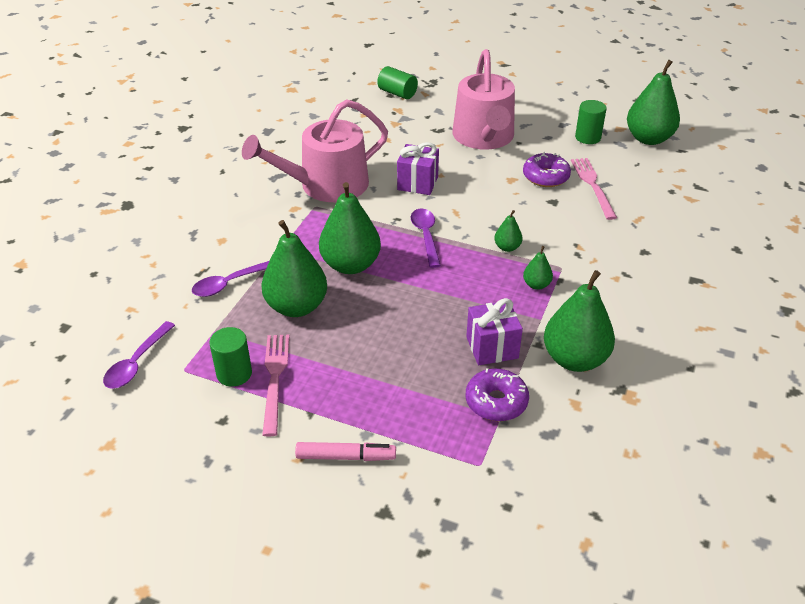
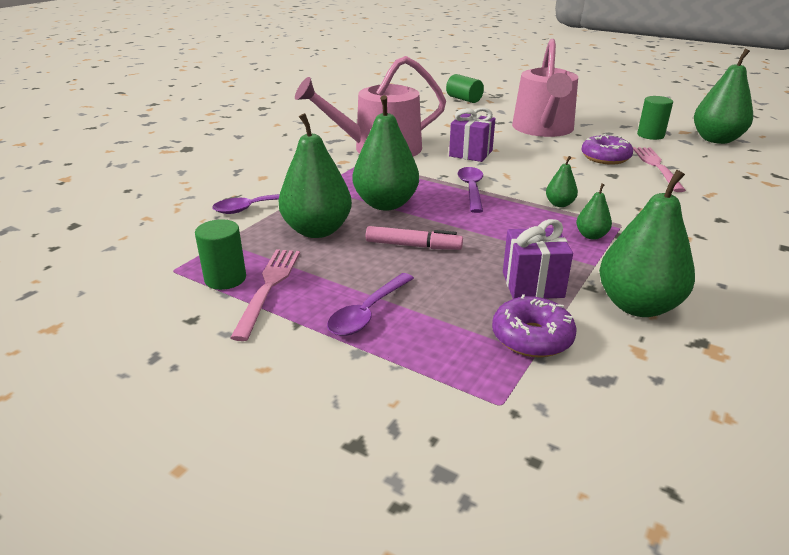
camera: 10 degrees right, 10 degrees down
purple spoon [103,321,175,389] -> purple spoon moved to [327,273,414,336]
pink marker [295,442,396,461] -> pink marker moved to [366,226,463,250]

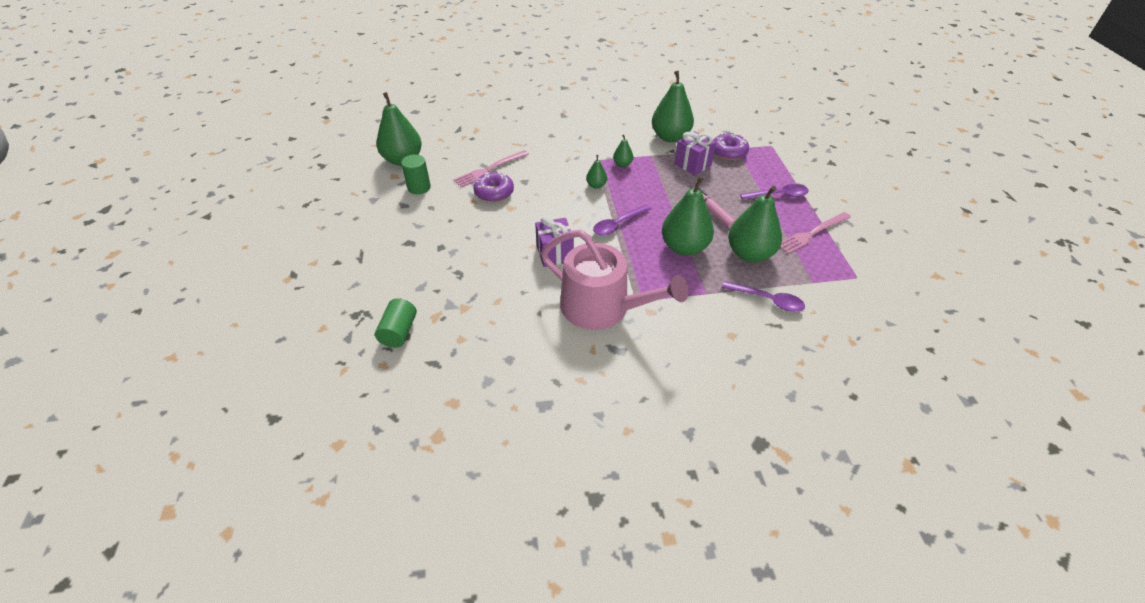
camera: 130 degrees left, 15 degrees up
green cylinder [195,219,246,290] -> none
pink watering can [512,39,578,137] -> none

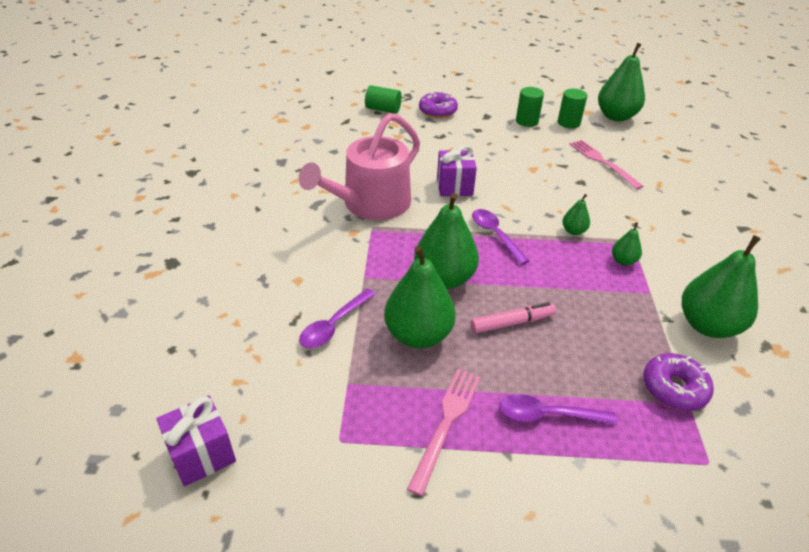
camera: 100 degrees right, 5 degrees down
purple donut [473,171,514,202] -> purple donut moved to [419,91,458,118]
purple gift [674,131,716,176] -> purple gift moved to [156,395,236,487]
purple spoon [740,184,809,200] -> purple spoon turned 90 degrees clockwise [499,394,617,425]
pink fork [780,212,851,254] -> pink fork turned 45 degrees clockwise [407,369,480,496]
none -> green cylinder [516,87,544,127]

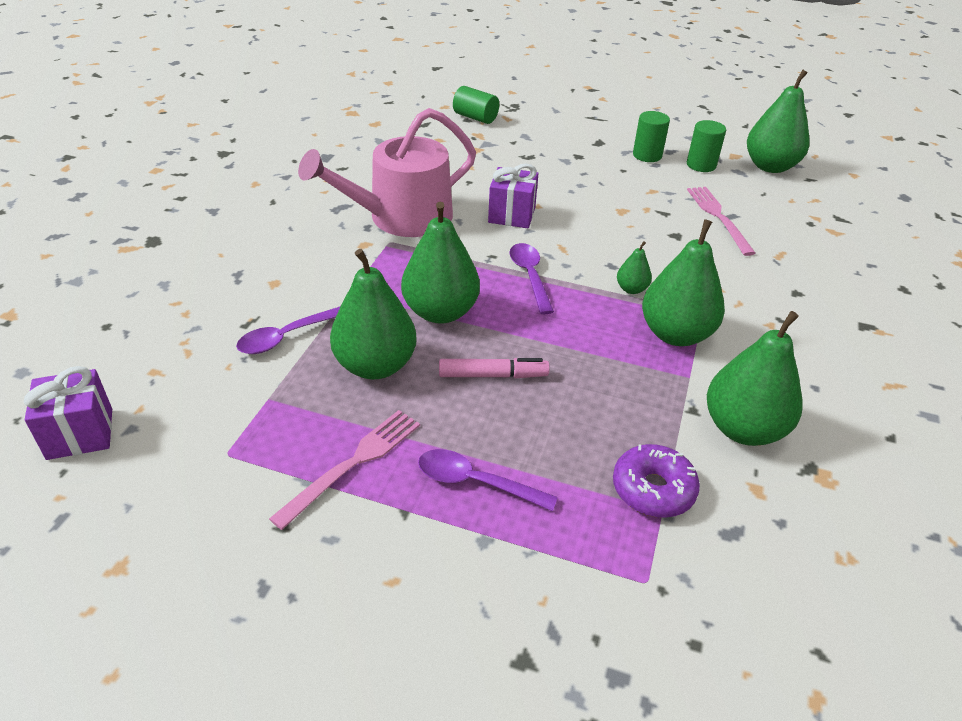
camera: 15 degrees right, 0 degrees up
purple donut [419,91,458,118] -> none
green pear [612,222,642,265] -> green pear [642,219,725,346], size x2.14

